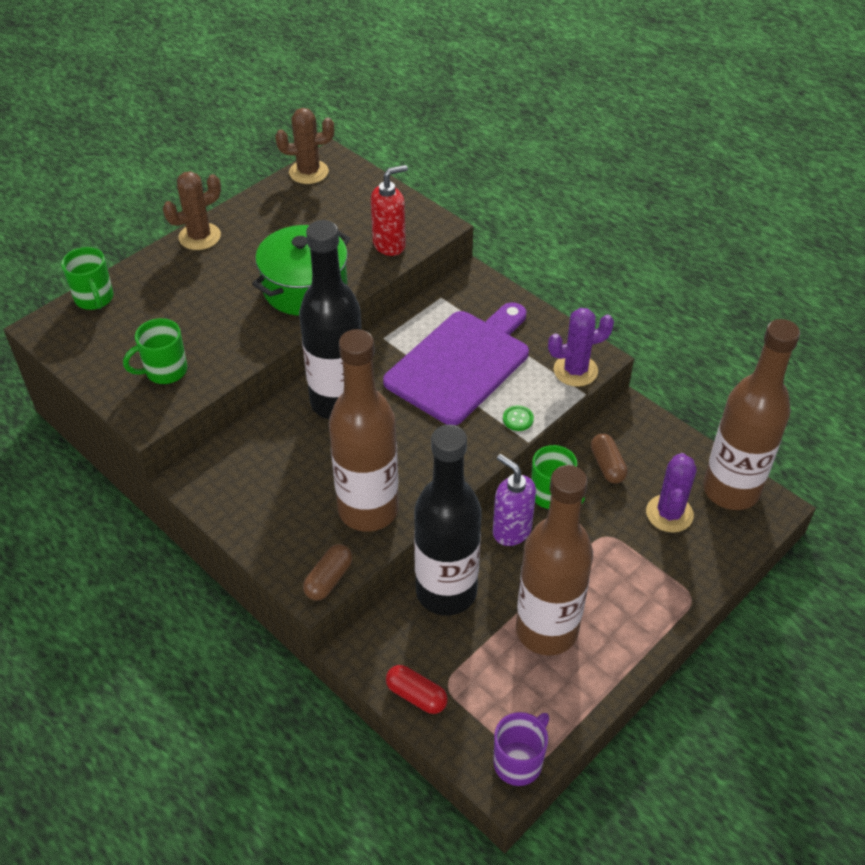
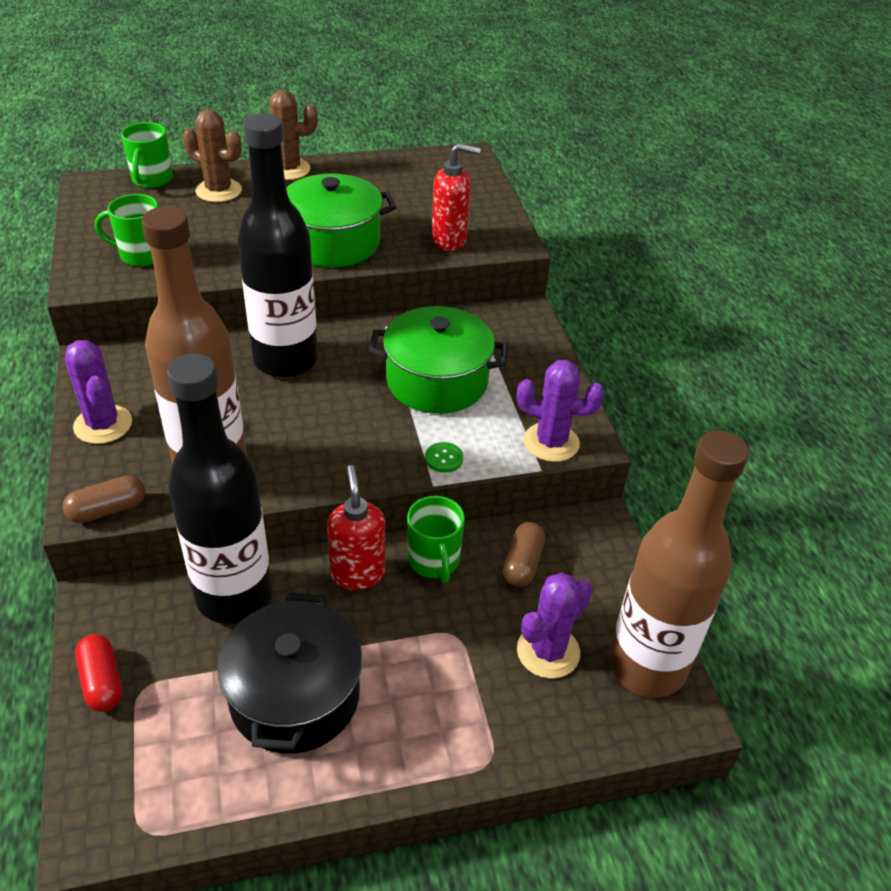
camera: 30 degrees right, 5 degrees down
brown cactus [275,108,334,184] -> brown cactus moved to [183,109,242,202]
purple cutting board [383,302,529,425] -> green pot [368,306,508,414]
purple soap dispenser [493,454,536,546] -> red soap dispenser [327,465,385,590]
purple mug [493,712,549,786] -> none
brown bottle [516,465,593,656] -> black pot [217,593,362,754]
none -> purple cactus [65,340,132,444]

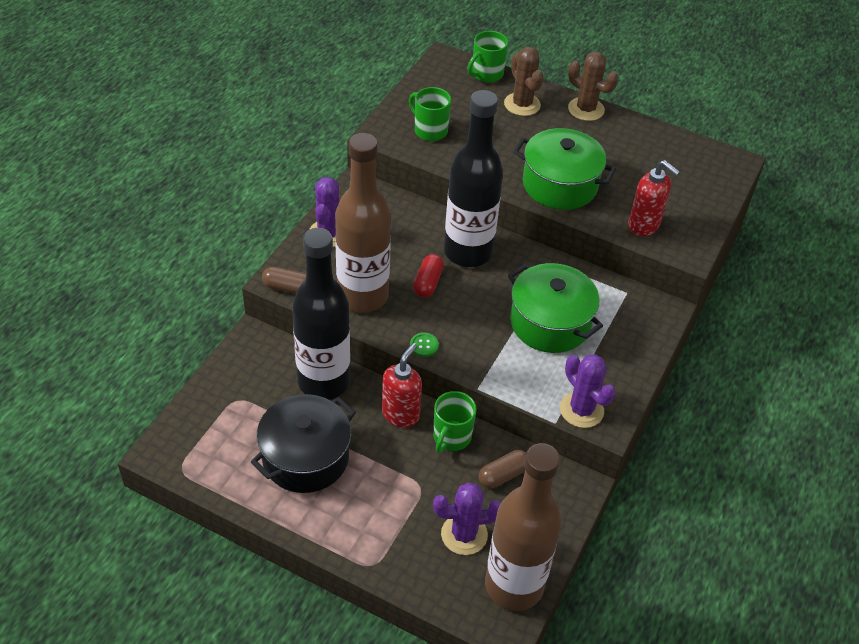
camera: 40 degrees right, 5 degrees up
red capsule [75,634,122,712] -> red capsule moved to [413,254,444,297]
green button [425,442,463,473] -> green button moved to [410,332,439,357]

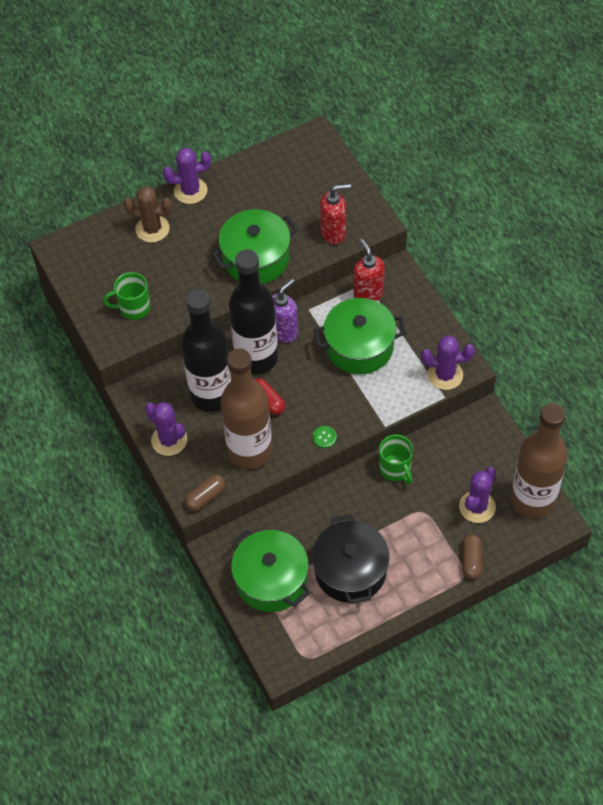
camera: 50 degrees left, 10 degrees up
black bottle [292,228,350,399] -> black bottle moved to [181,289,231,412]
red soap dispenser [382,343,422,428] -> red soap dispenser moved to [354,239,385,301]
green mug [467,31,508,82] -> none
brown capsule [479,450,526,489] -> brown capsule moved to [462,534,483,579]
brown cactus [568,52,618,121] -> purple cactus [163,148,211,204]
none -> green pot [231,529,310,612]
none -> purple soap dispenser [272,279,298,343]

